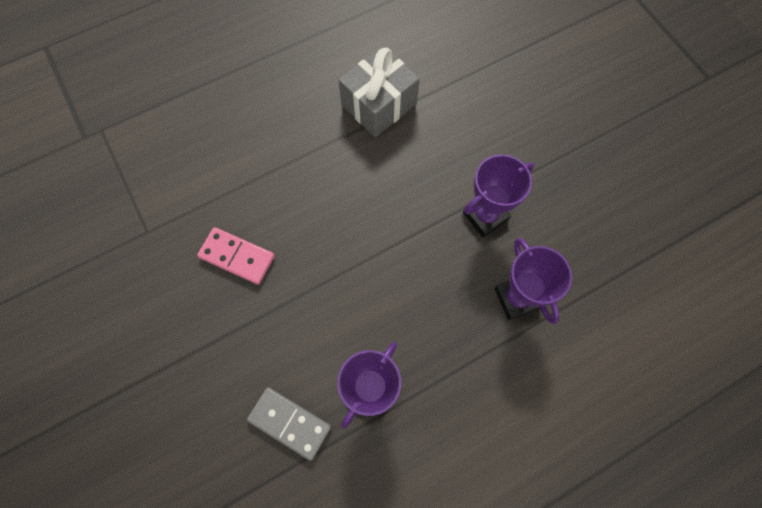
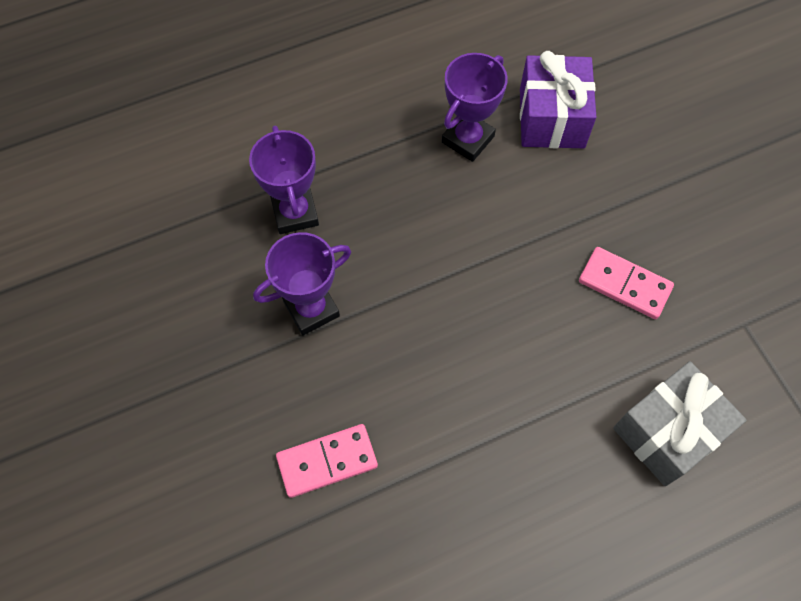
camera: 175 degrees left, 5 degrees down
grey domino [247,387,331,461] -> purple gift [520,51,596,148]
grey gift [338,46,420,137] -> grey gift moved to [613,361,747,486]
none -> pink domino [276,424,378,498]

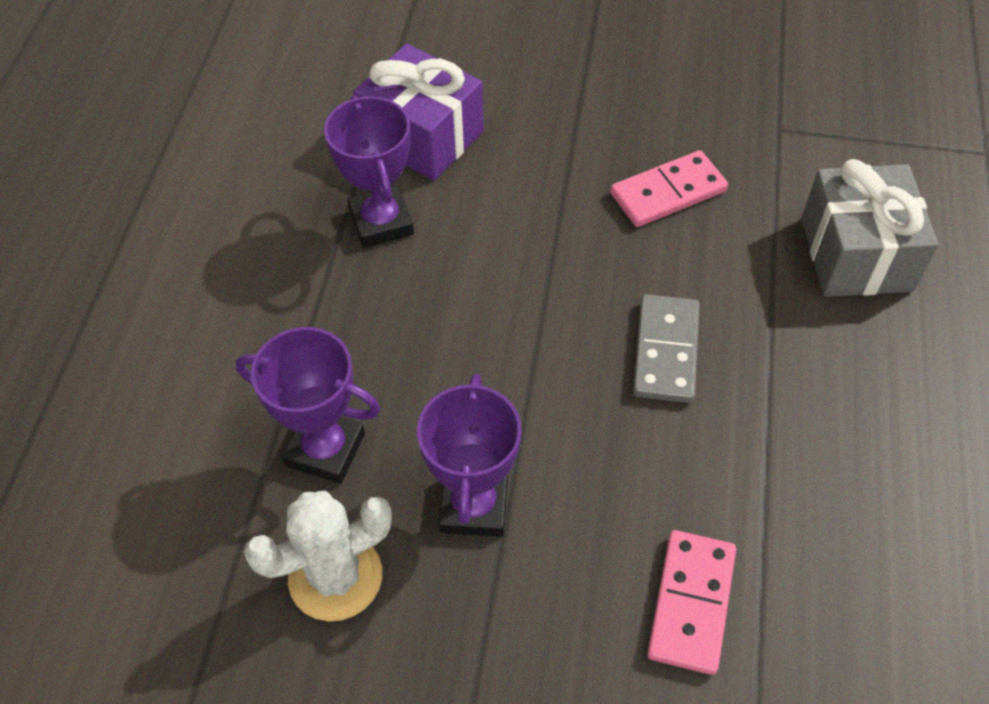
camera: 55 degrees left, 10 degrees down
none -> white cactus [244,491,392,621]
none -> grey domino [633,294,700,403]

